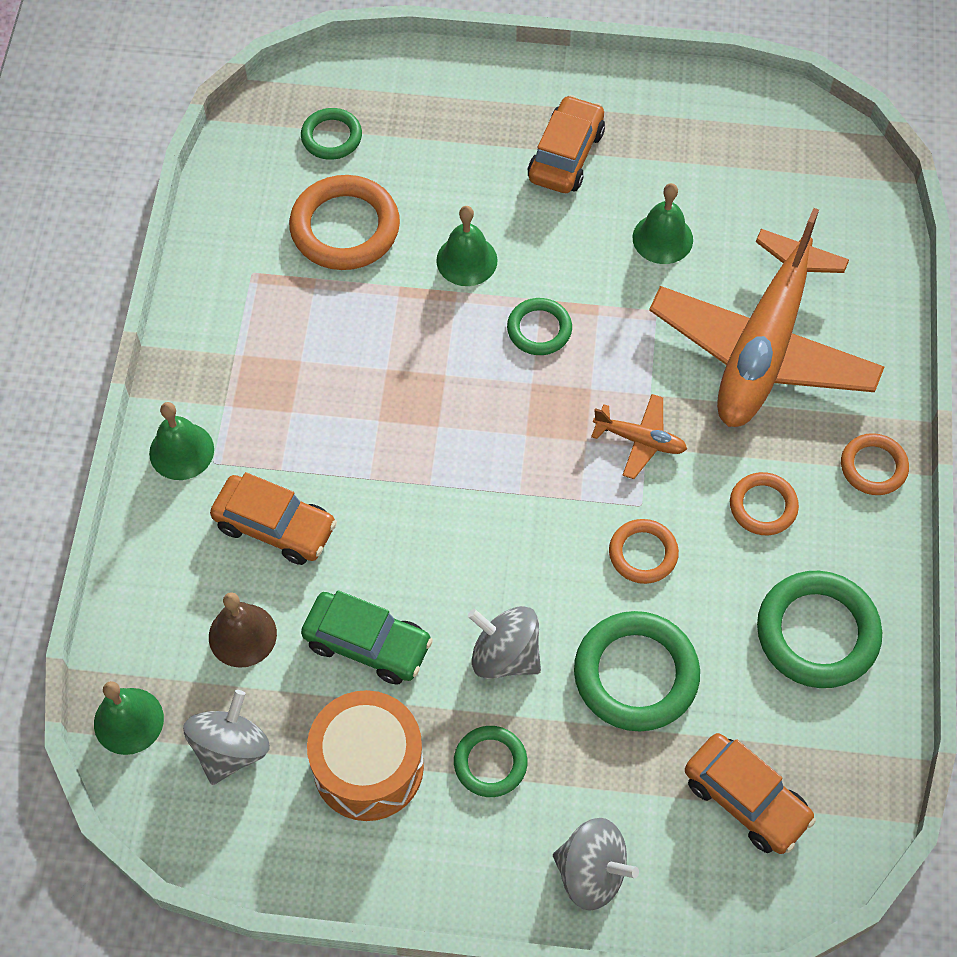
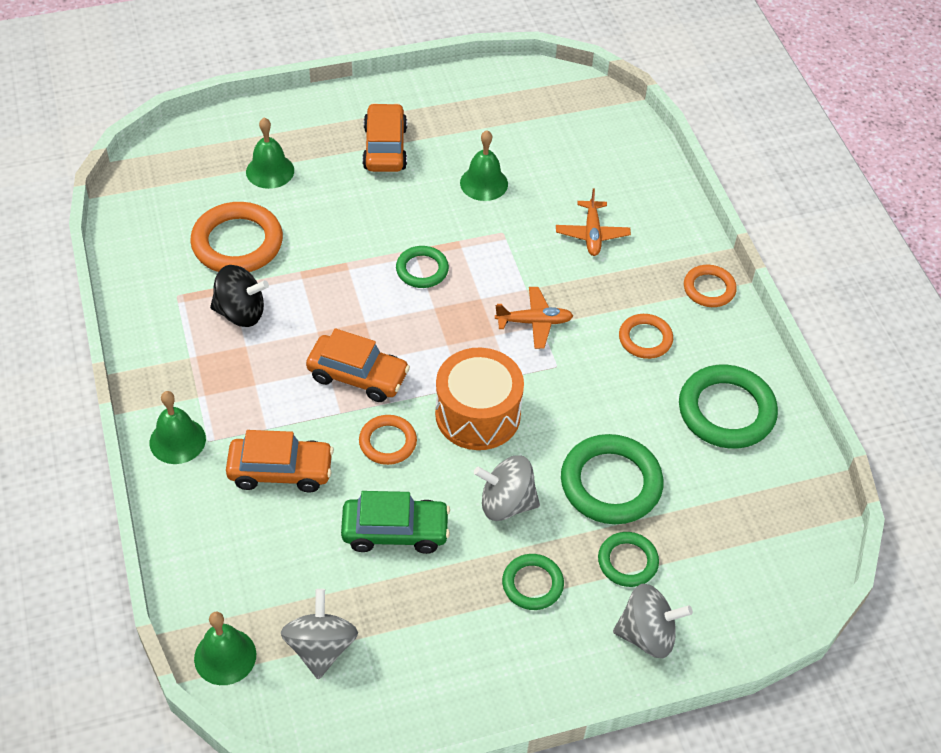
camera: 25 degrees left, 10 degrees down
brown bell [209,592,277,668] -> none
green ring [301,108,362,160] -> green ring moved to [598,532,659,587]
orange drum [307,690,424,821] -> orange drum moved to [435,348,524,450]
green bell [436,206,498,286] -> green bell moved to [246,118,294,189]
orange ring [609,519,679,584] -> orange ring moved to [359,415,417,465]
orange plane [649,208,884,427] -> orange plane [556,188,631,256], size x0.40
orange car [685,733,816,854] -> orange car moved to [306,328,410,402]
none -> black spinning top [210,265,269,327]

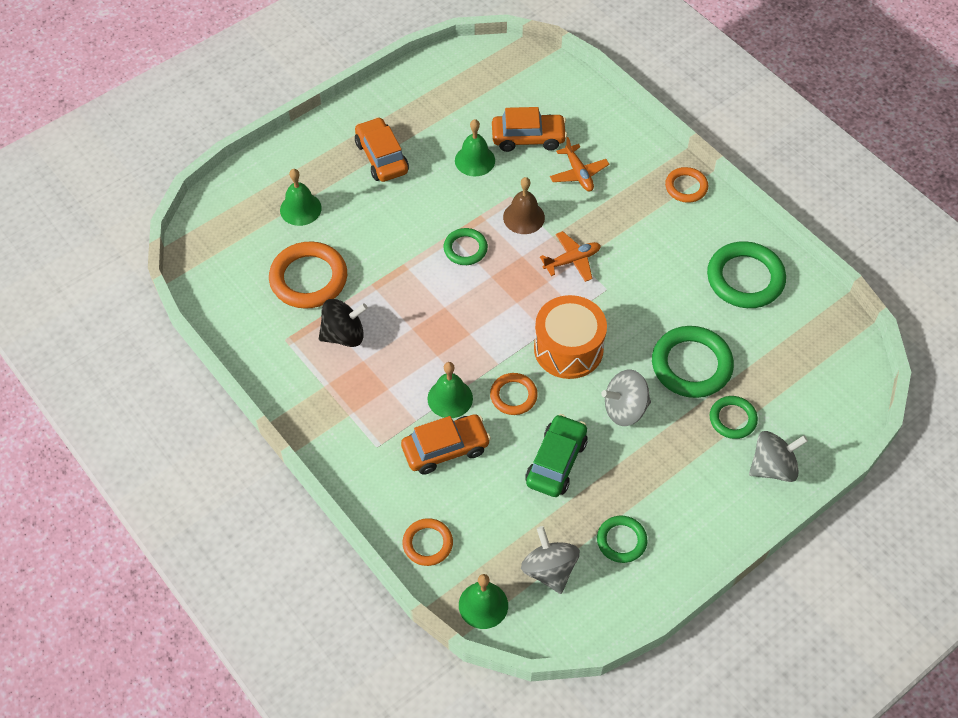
camera: 20 degrees left, 5 degrees up
green bell [150,391,206,464] -> green bell moved to [428,362,473,418]
orange car [306,328,410,402] -> orange car moved to [492,107,567,152]
green car [341,491,450,554] -> green car turned 45 degrees counterclockwise [525,414,588,497]
green ring [502,554,564,610] -> green ring moved to [597,516,647,563]
orange ring [619,314,673,359] -> orange ring moved to [402,518,453,566]
none -> brown bell [503,177,545,234]

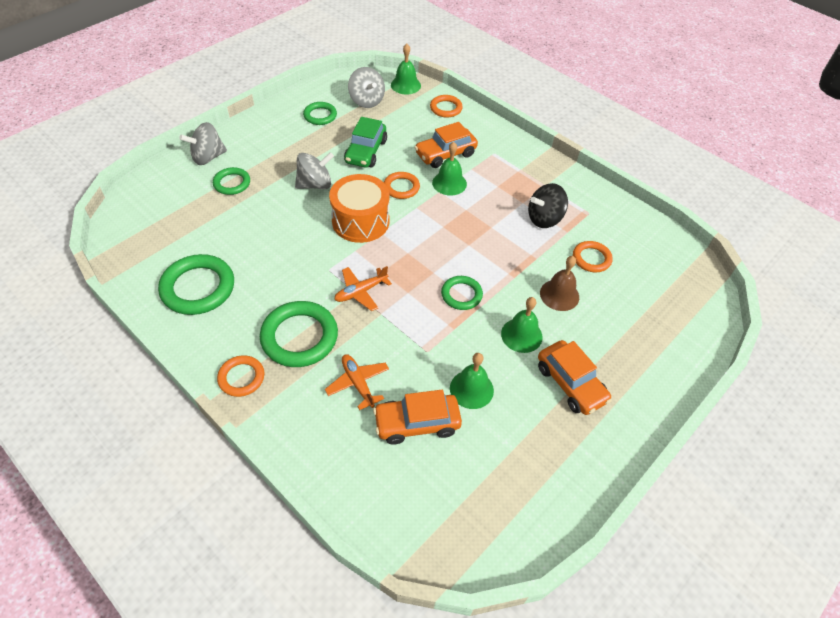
camera: 170 degrees right, 5 degrees down
orange ring [269,241,347,309] -> orange ring [573,241,613,272], size x0.57
green bell [280,169,322,226] -> green bell moved to [501,297,543,353]
brown bell [503,177,545,234] -> brown bell moved to [540,256,579,311]
green ring [652,326,734,398] -> green ring moved to [260,301,338,367]

